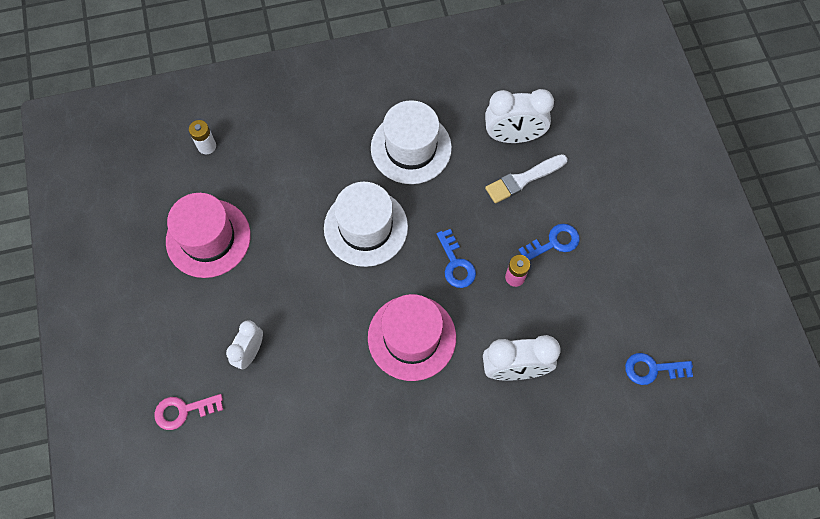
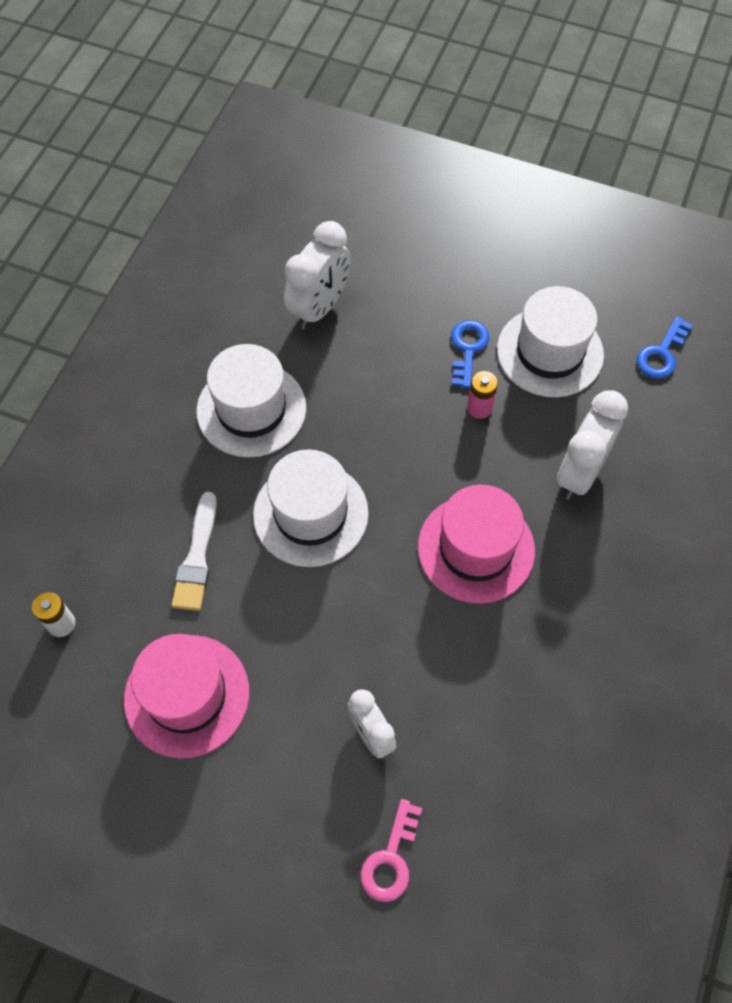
camera: 55 degrees left, 5 degrees down
blue key [437,229,476,288] -> none
white brush [485,154,568,203] -> white brush moved to [171,492,217,611]
none -> white hat [497,286,604,397]

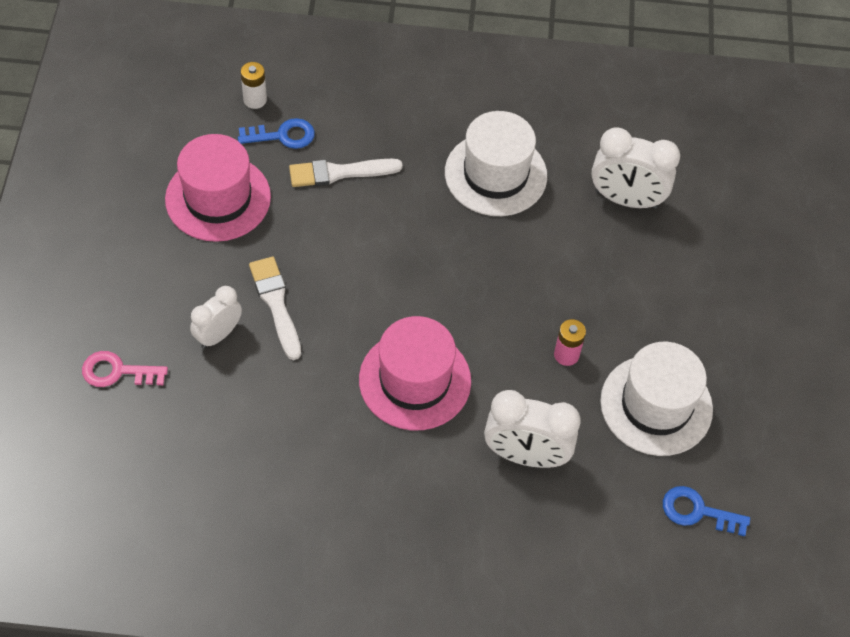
camera: 70 degrees right, 5 degrees down
white hat [253,449,369,567] -> none
blue key [451,320,489,388] -> blue key moved to [238,118,315,149]
none -> white brush [249,257,301,360]

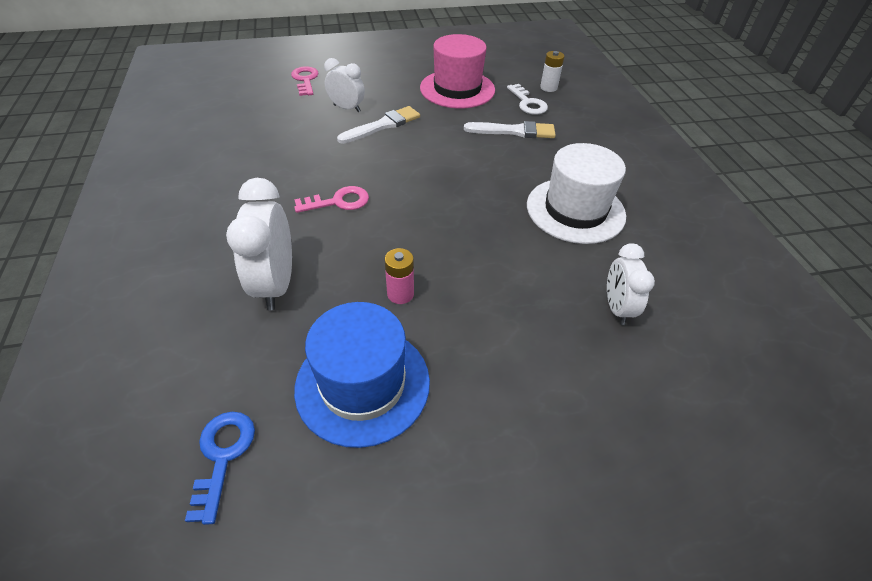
camera: 75 degrees right, 10 degrees down
blue key [238,118,315,149] -> white key [507,84,548,115]
white brush [289,159,403,187] -> white brush turned 120 degrees clockwise [464,121,556,138]
pink hat [359,316,471,430] -> pink key [294,186,369,213]
white clock [591,127,680,209] -> white clock [607,243,655,325], size x0.64
white hat [600,342,713,456] -> blue hat [294,302,430,448]

